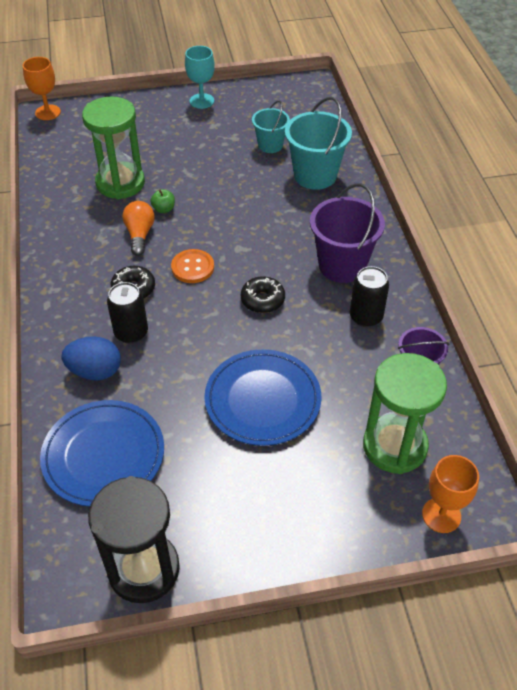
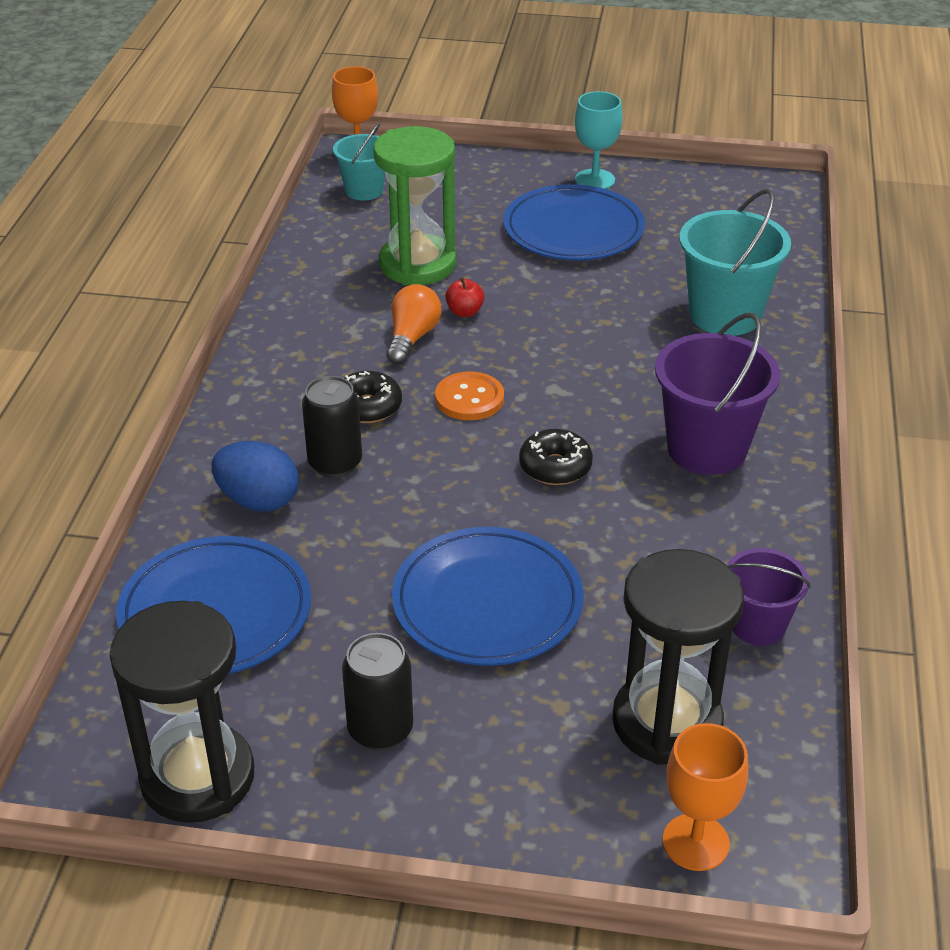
camera: 20 degrees right, 10 degrees down
green apple [150,189,175,213] -> red apple [445,277,484,317]
turquoise bucket [252,100,290,153] -> turquoise bucket moved to [333,122,385,200]
black can [350,266,389,327] -> black can moved to [342,633,413,751]
green hourglass [363,353,447,474] -> black hourglass [612,549,744,765]
none -> blue plate [503,184,645,261]

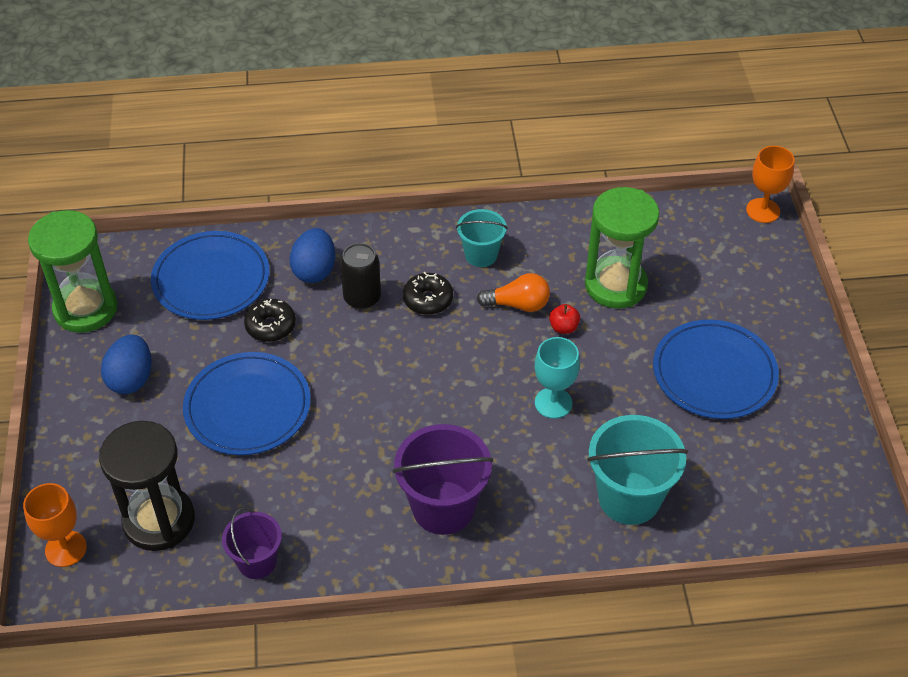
camera: 75 degrees right, 10 degrees up
black hourglass [110,601,255,823] -> green hourglass [28,210,117,333]
turquoise bucket [333,122,385,200] -> turquoise bucket moved to [456,209,508,267]
black can [342,633,413,751] -> blue egg [101,335,152,394]
orange button [435,372,504,420] -> none
black donut [519,429,593,485] -> black donut moved to [244,299,296,342]
turquoise goblet [575,91,623,189] -> turquoise goblet moved to [534,337,580,419]

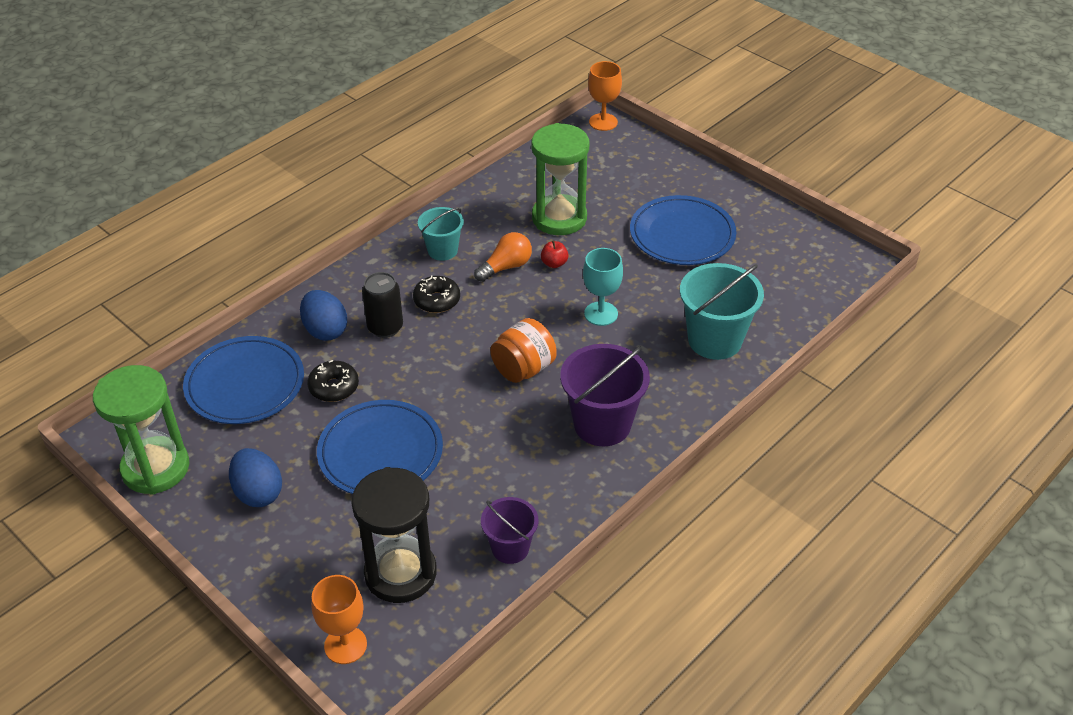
camera: 40 degrees left, 5 degrees down
none -> orange jar [490,318,557,383]

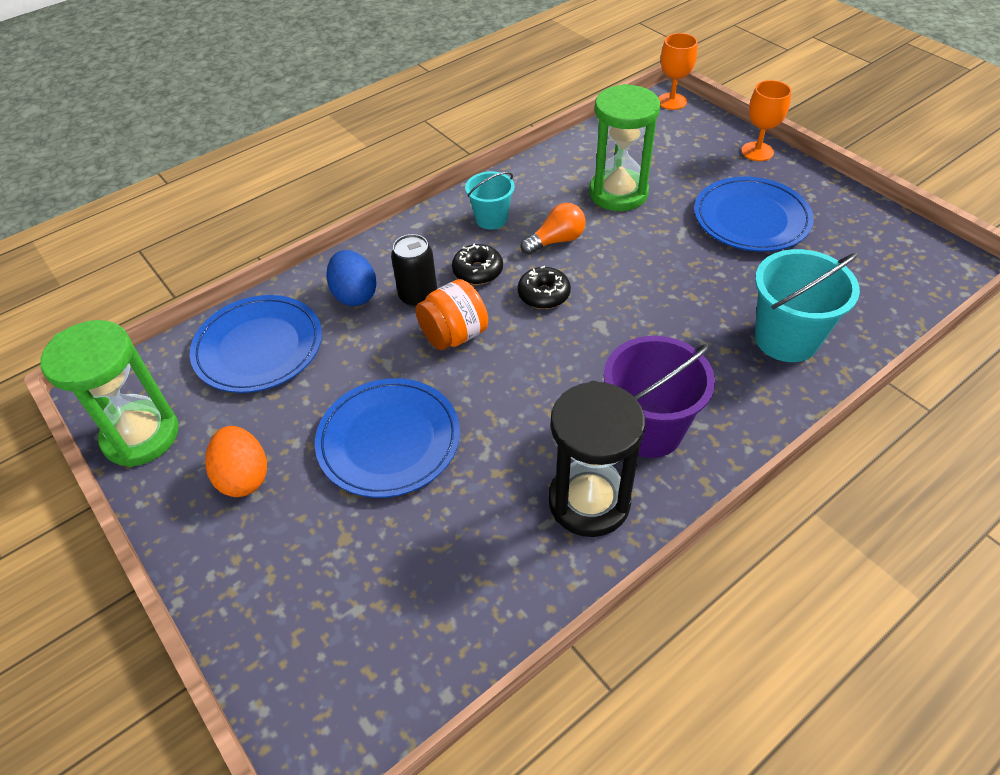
camera: 10 degrees right, 5 degrees up
blue egg [229,448,282,507] -> orange egg [205,426,267,497]
black donut [307,360,359,402] -> black donut moved to [518,266,571,309]
orange goblet [311,575,367,664] -> orange goblet moved to [741,80,792,161]
black hourglass [351,467,437,603] -> black hourglass moved to [549,381,645,537]
purple bucket [481,497,538,564] -> none
orange jar [490,318,557,383] -> orange jar moved to [415,279,488,350]
red apple [541,240,568,268] -> none
turquoise goblet [583,248,623,326] -> none

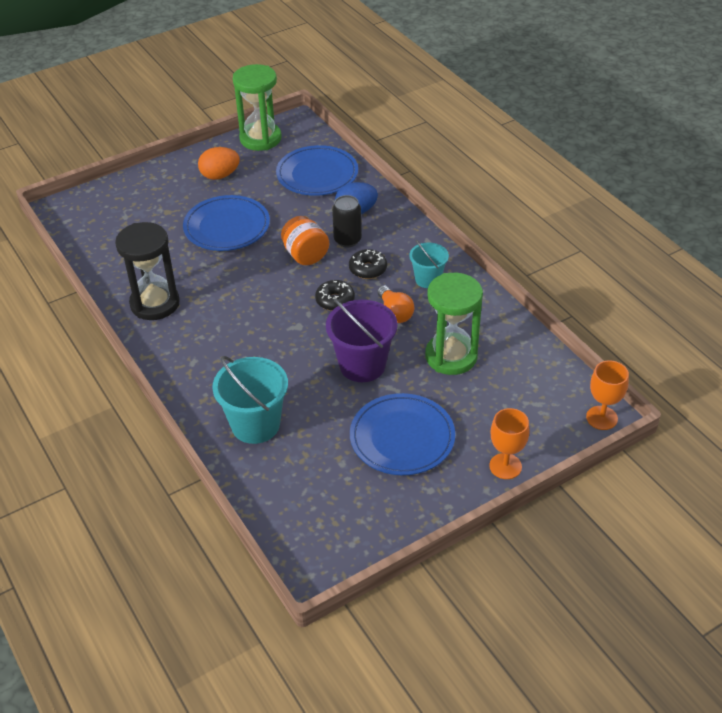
camera: 95 degrees right, 5 degrees down
purple bucket [604,336,715,458] -> purple bucket moved to [326,298,397,382]

